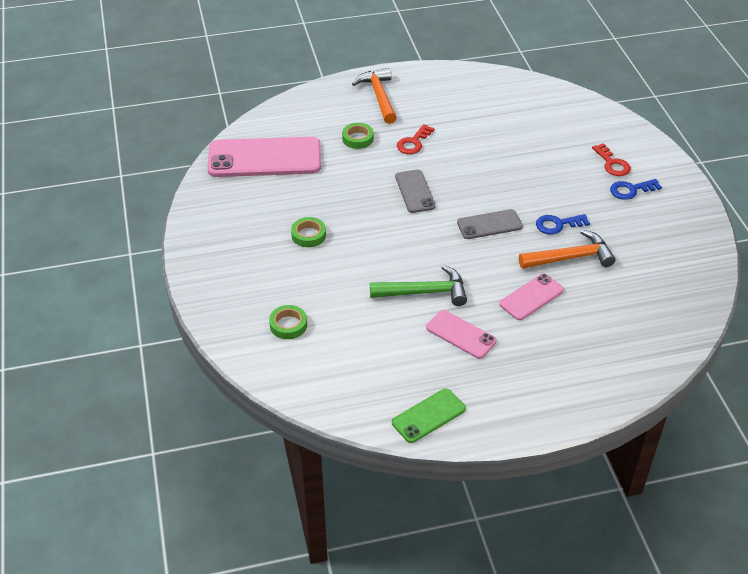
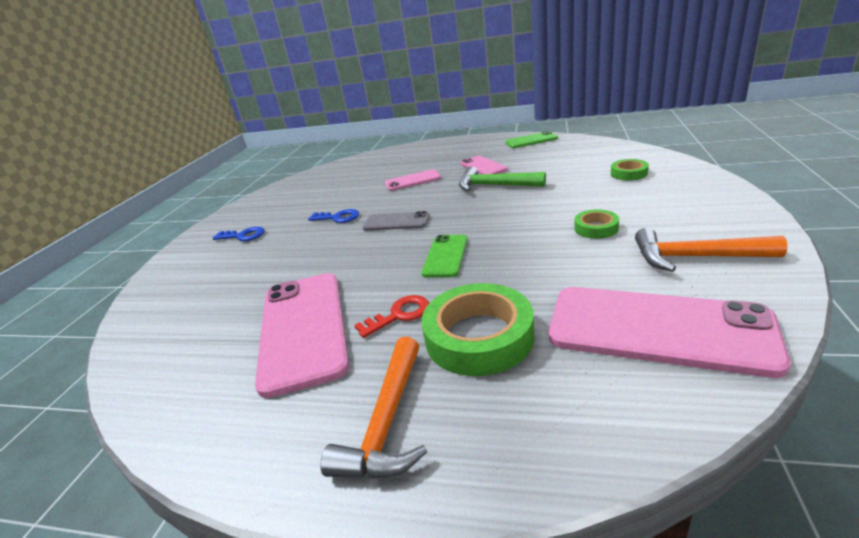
camera: 150 degrees left, 15 degrees down
green tape [342,123,374,149] -> green tape [421,283,534,376], size x1.97
grey phone [395,169,436,213] -> green phone [421,235,468,278]
orange hammer [519,230,616,269] -> orange hammer moved to [635,228,788,272]
red key [592,143,631,176] -> none
none -> pink phone [255,273,349,398]

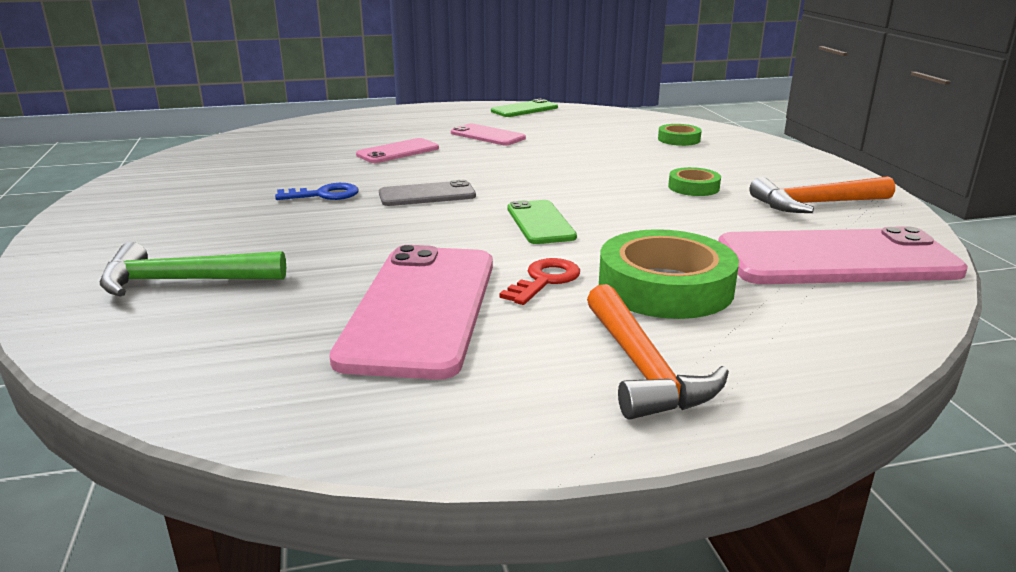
camera: 30 degrees left, 5 degrees down
blue key [213,227,265,241] -> none
pink phone [255,273,349,398] -> pink phone turned 45 degrees clockwise [329,245,493,380]
green hammer [459,166,546,191] -> green hammer moved to [100,242,286,297]

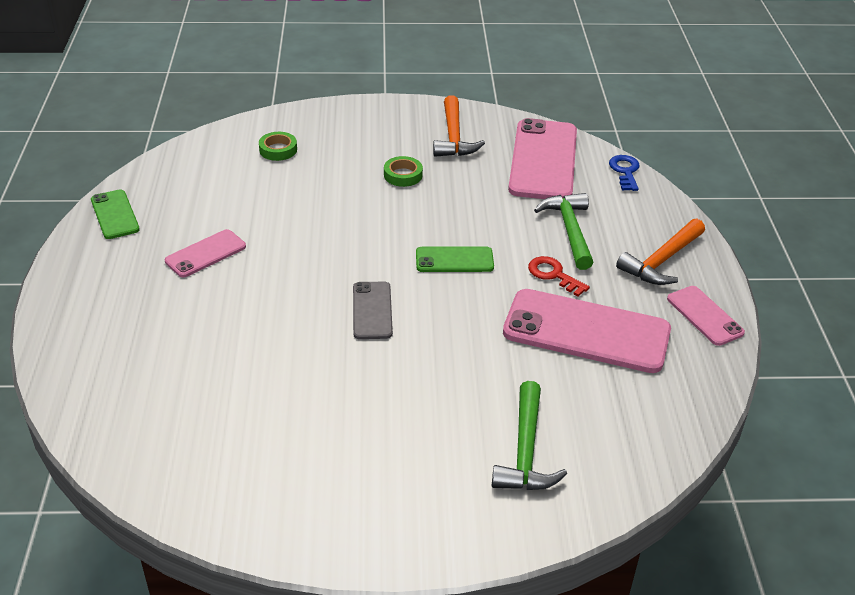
camera: 80 degrees left, 15 degrees up
blue key [275,183,359,200] -> blue key moved to [609,155,640,191]
pink phone [356,138,439,163] -> pink phone moved to [667,286,745,346]
orange hammer [587,284,729,420] -> orange hammer turned 135 degrees clockwise [616,218,705,285]
green tape [599,229,739,319] -> green hammer [534,193,594,270]

